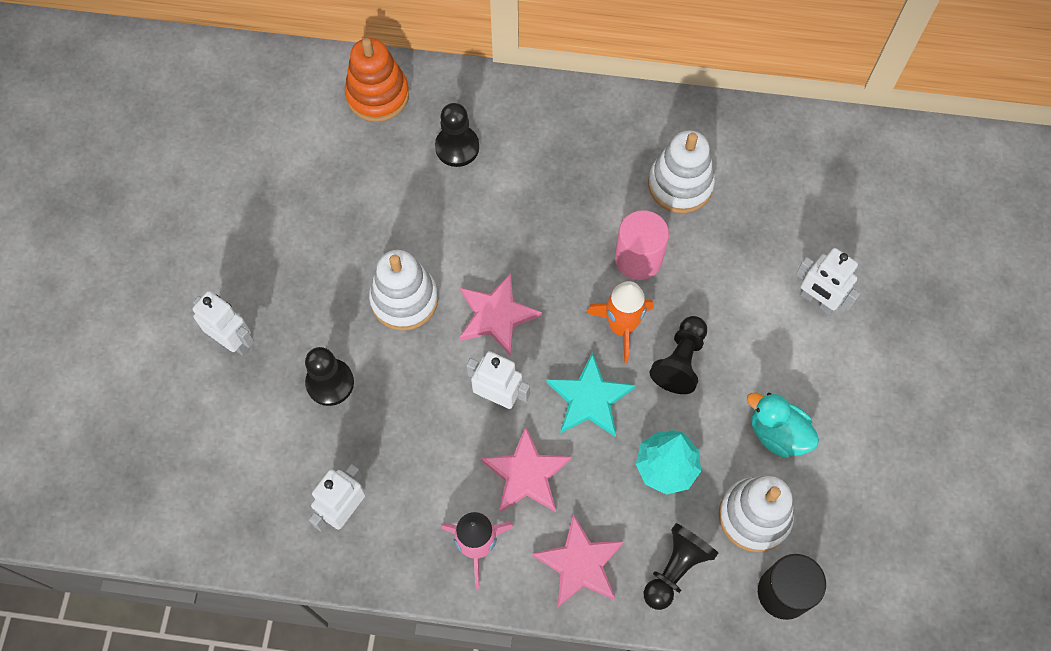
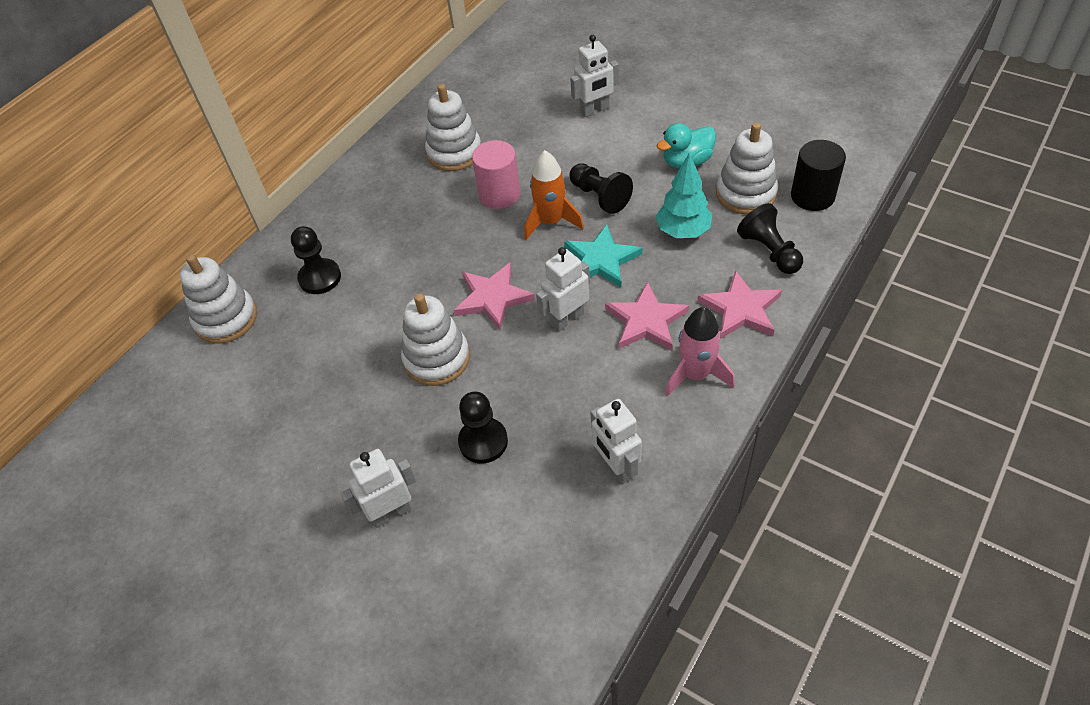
camera: 60 degrees left, 15 degrees down
orange stacking toy [345,38,409,122] -> white stacking toy [180,254,257,344]

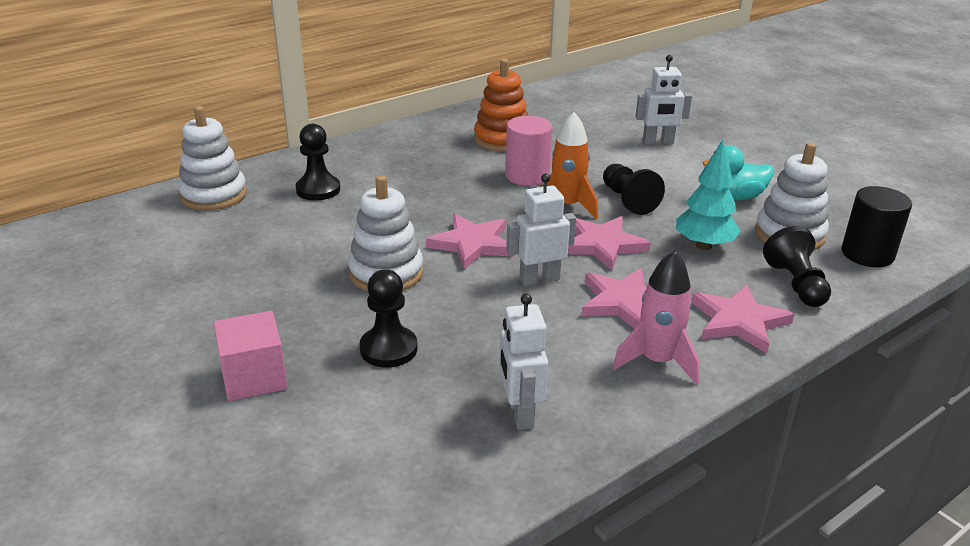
camera: 15 degrees right, 20 degrees down
white robot [340,449,416,528] -> pink cube [214,311,288,401]
white stacking toy [425,84,481,171] -> orange stacking toy [474,59,528,152]
turquoise star [564,225,642,288] -> pink star [568,216,651,271]

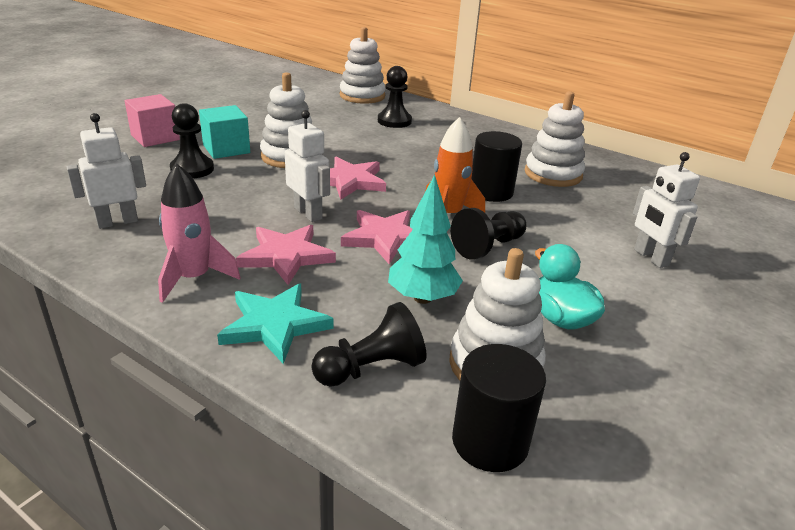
camera: 70 degrees right, 0 degrees up
orange stacking toy [474,59,528,152] -> white stacking toy [525,91,585,187]
pink cylinder [505,116,553,186] -> black cylinder [471,131,522,202]
pink star [692,285,794,354] -> turquoise star [217,284,334,364]
none -> turquoise cube [199,105,250,159]

